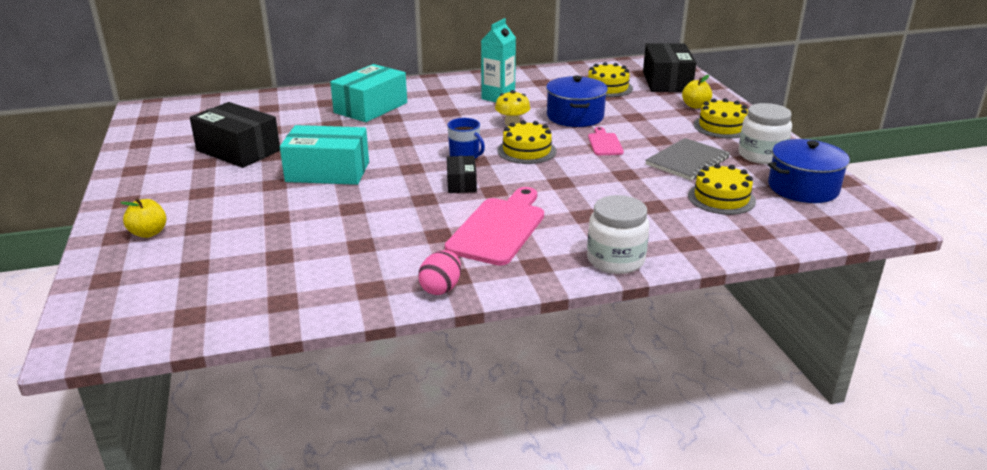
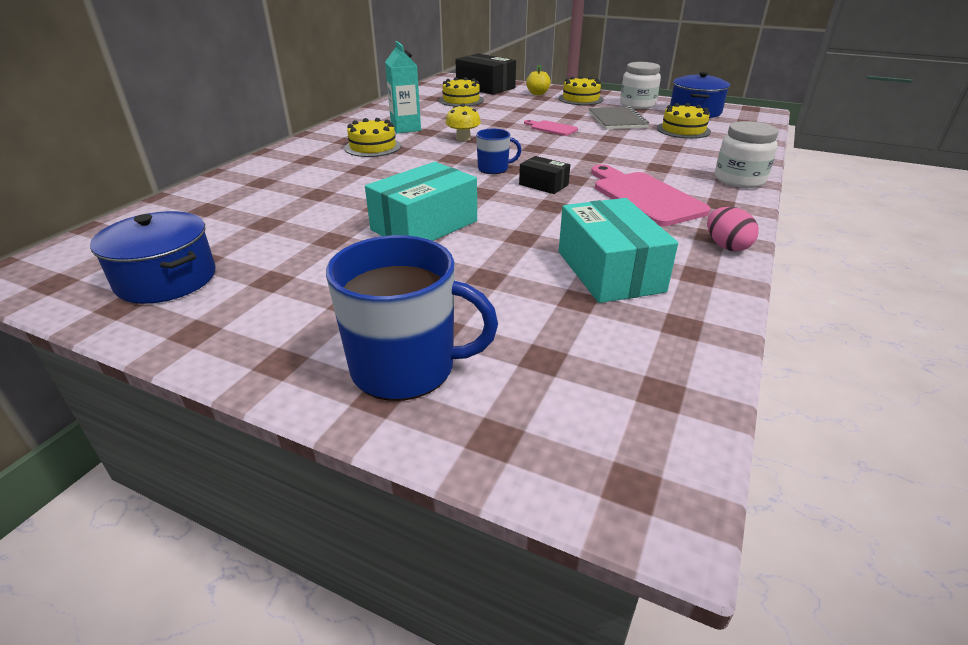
camera: 50 degrees left, 5 degrees up
yellow apple [120,198,166,238] -> blue mug [326,235,498,401]
black box [190,102,280,168] -> none
turquoise box [330,64,407,122] -> turquoise box moved to [559,198,678,303]
yellow cake [498,120,556,164] -> yellow cake moved to [344,118,401,157]
blue pot [546,75,608,127] -> blue pot moved to [90,211,215,304]

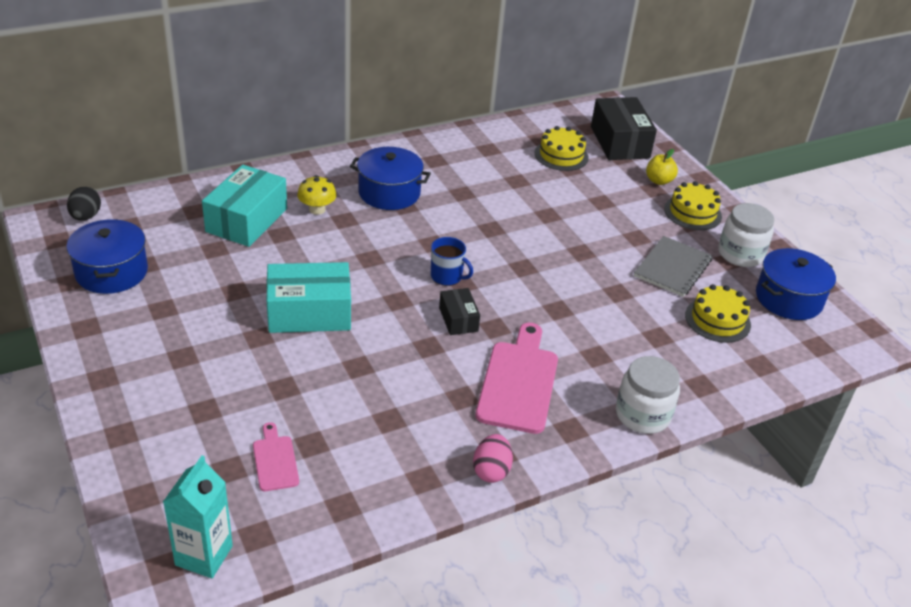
camera: 35 degrees right, 5 degrees up
blue mug [326,235,498,401] -> none
yellow cake [344,118,401,157] -> blue pot [350,147,431,210]
turquoise carton [385,41,421,133] -> turquoise carton moved to [163,455,233,578]
yellow mushroom [446,103,481,142] -> yellow mushroom moved to [297,175,337,215]
pink cutting board [524,120,578,136] -> pink cutting board moved to [253,422,299,491]
turquoise box [559,198,678,303] -> turquoise box moved to [202,165,287,247]
none -> black egg [67,187,101,221]

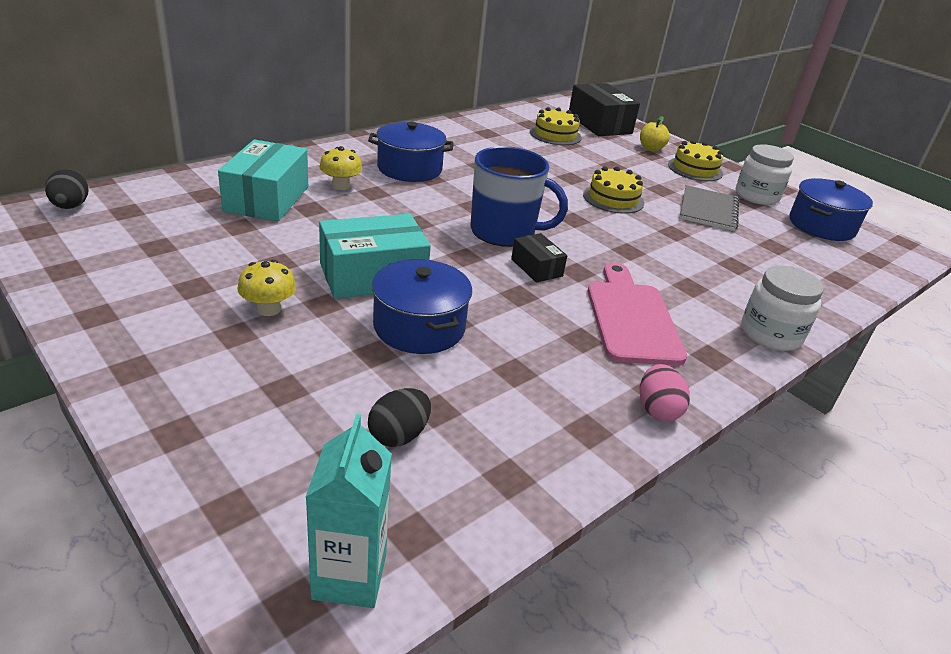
camera: 15 degrees left, 5 degrees down
blue pot [66,219,148,294] -> blue pot moved to [372,259,472,354]
pink cutting board [253,422,299,491] -> black egg [368,388,431,447]
blue mug [431,237,473,286] -> blue mug [471,146,568,247], size x1.90
yellow cake [685,284,751,343] -> yellow cake moved to [583,166,644,214]
none -> yellow mushroom [238,260,296,316]

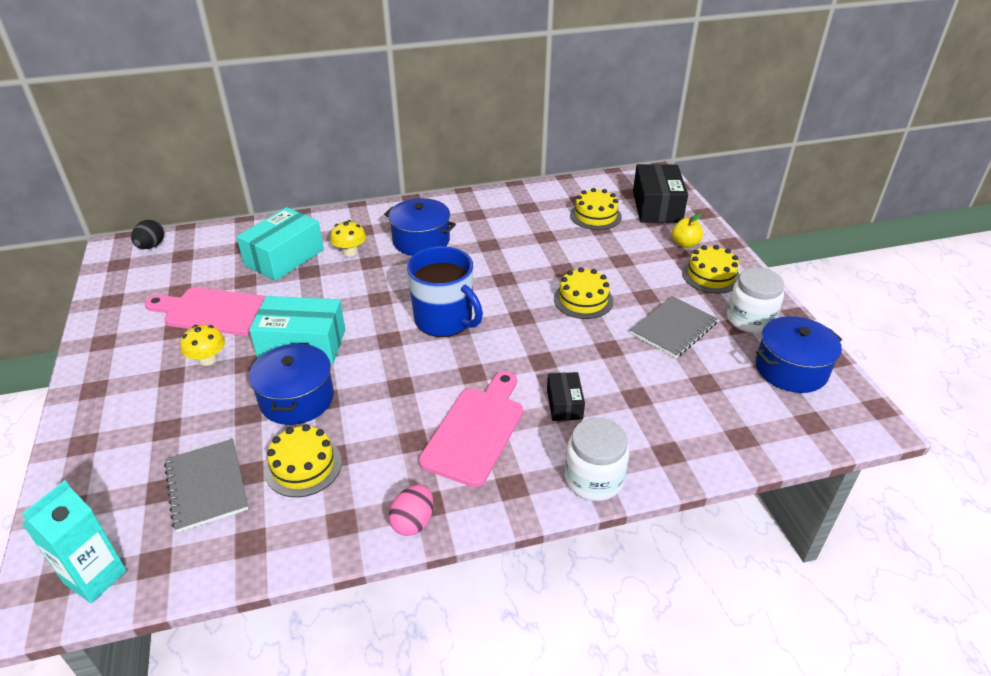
camera: 30 degrees right, 5 degrees up
black egg [368,388,431,447] -> grey notebook [164,439,249,532]
black box [511,233,567,283] -> black box moved to [547,372,585,421]
none -> pink cutting board [144,288,266,336]
none -> yellow cake [264,424,342,497]

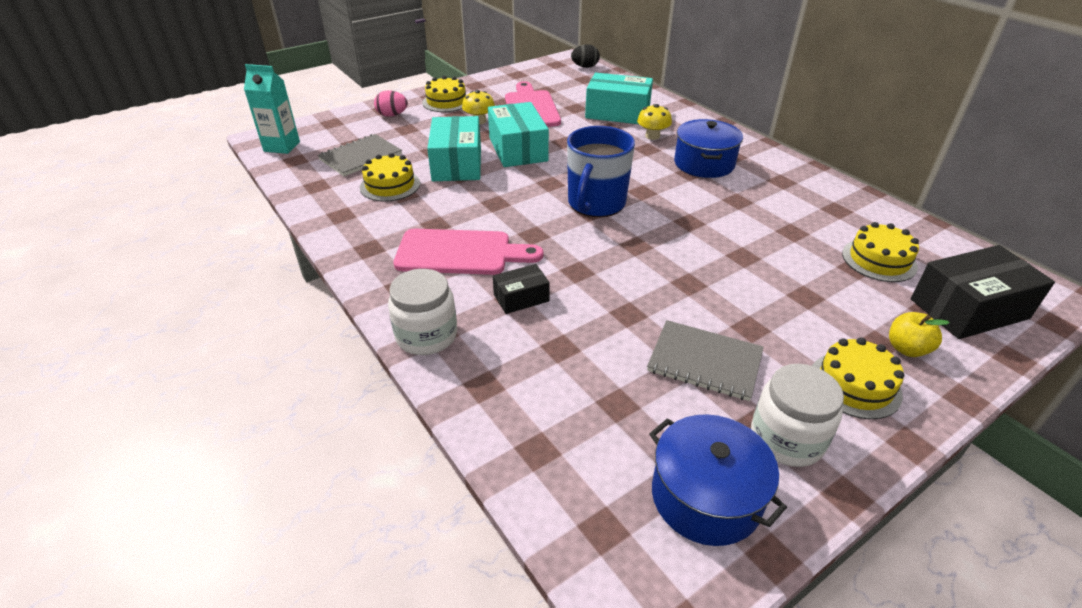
camera: 70 degrees right, 0 degrees up
blue pot [249,343,334,425] -> turquoise box [427,116,481,181]
pink egg [389,484,433,536] -> pink egg moved to [374,90,408,117]
yellow cake [554,267,613,319] -> yellow cake moved to [422,76,466,112]

